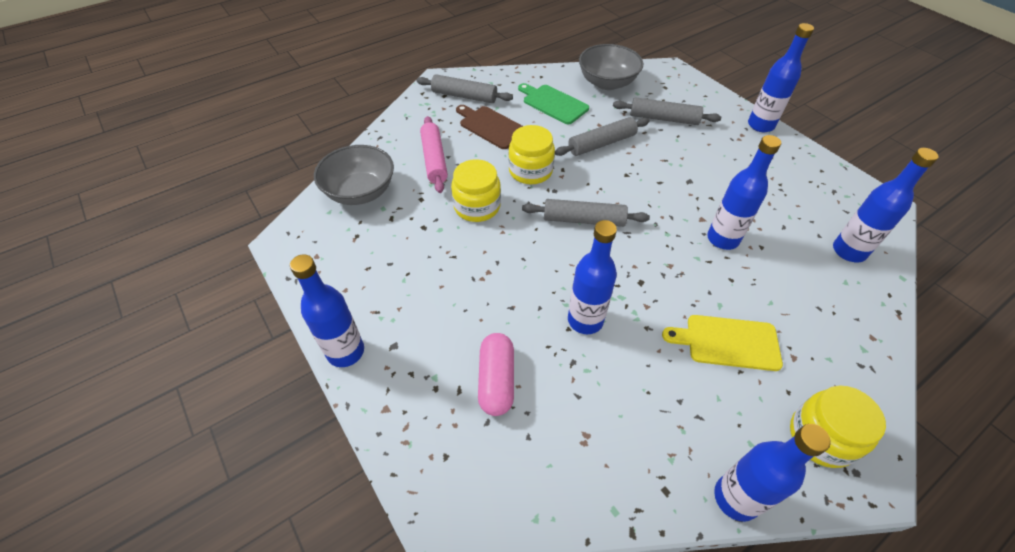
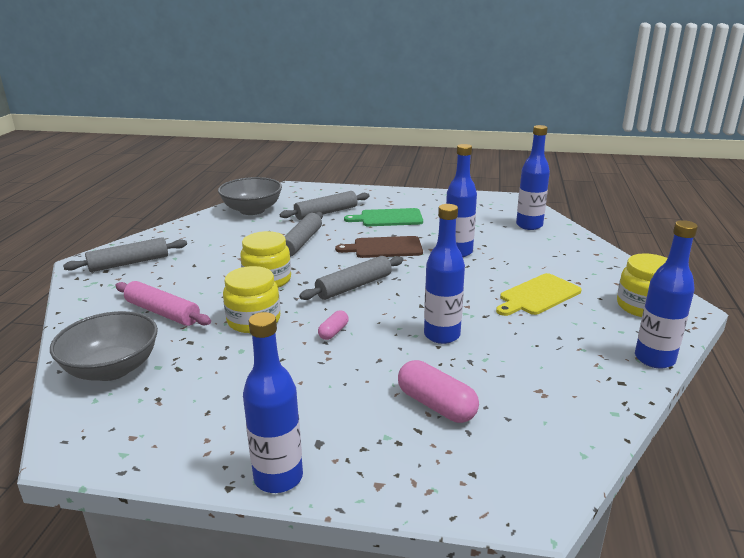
camera: 45 degrees left, 25 degrees down
brown cutting board [456,105,523,149] -> brown cutting board moved to [335,236,423,258]
green cutting board [518,83,589,124] -> green cutting board moved to [344,208,423,226]
blue bottle [748,23,814,132] -> none
none -> pink capsule [318,310,349,340]

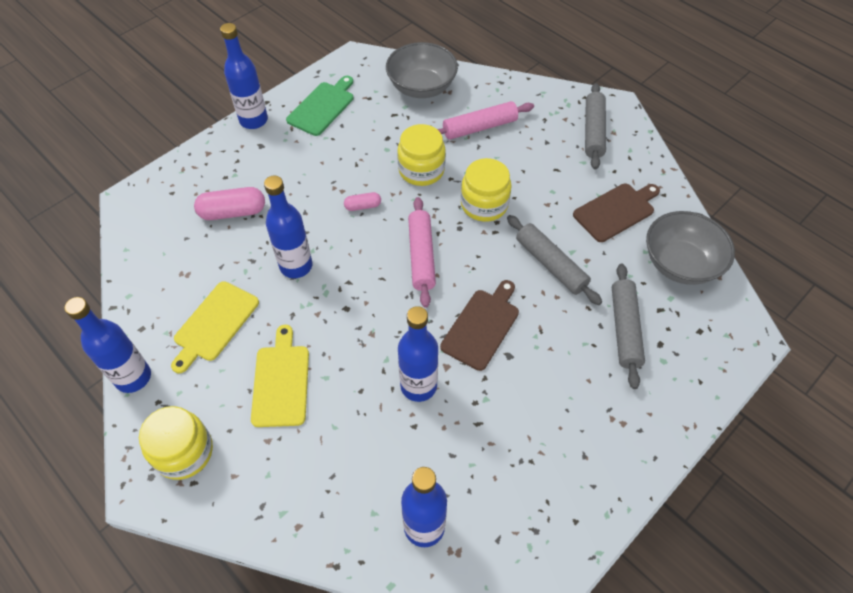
camera: 125 degrees right, 30 degrees up
grey rolling pin [299,256,404,300] -> pink rolling pin [408,197,436,308]
pink capsule [318,310,349,340] -> pink capsule turned 75 degrees counterclockwise [344,192,381,211]
green cutting board [344,208,423,226] -> green cutting board moved to [286,76,354,136]
none -> yellow cutting board [171,281,259,374]
none -> brown cutting board [573,183,660,242]

